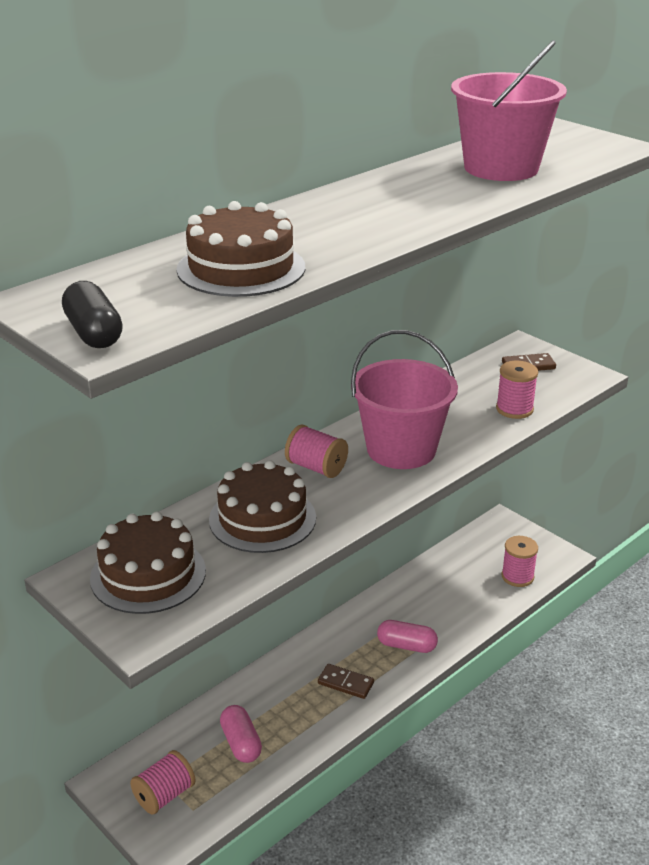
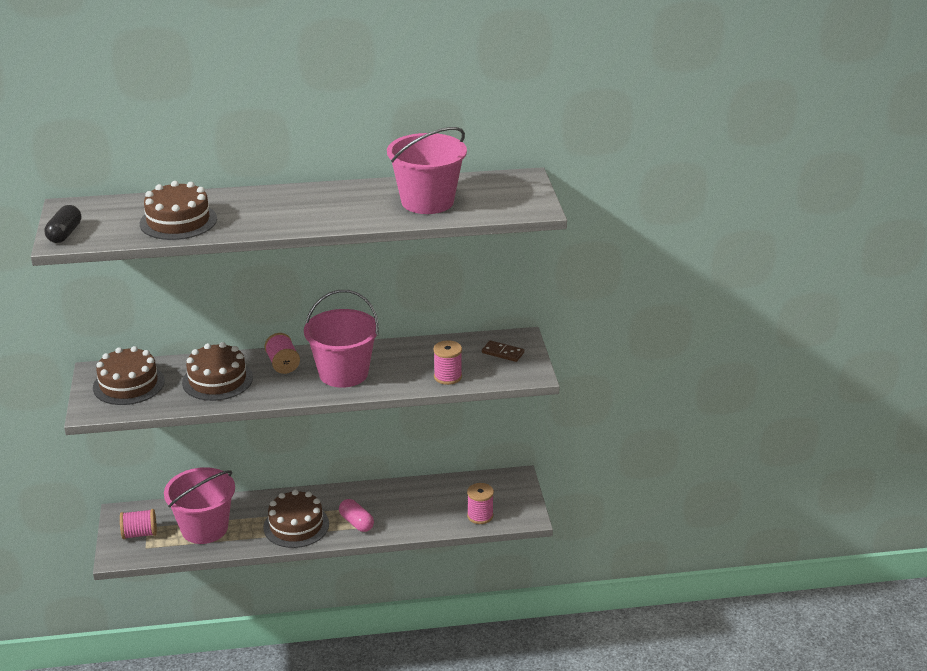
camera: 35 degrees right, 0 degrees up
pink capsule [220,705,262,763] -> pink bucket [164,467,235,544]
brown domino [318,664,374,699] -> brown cake [263,489,329,548]

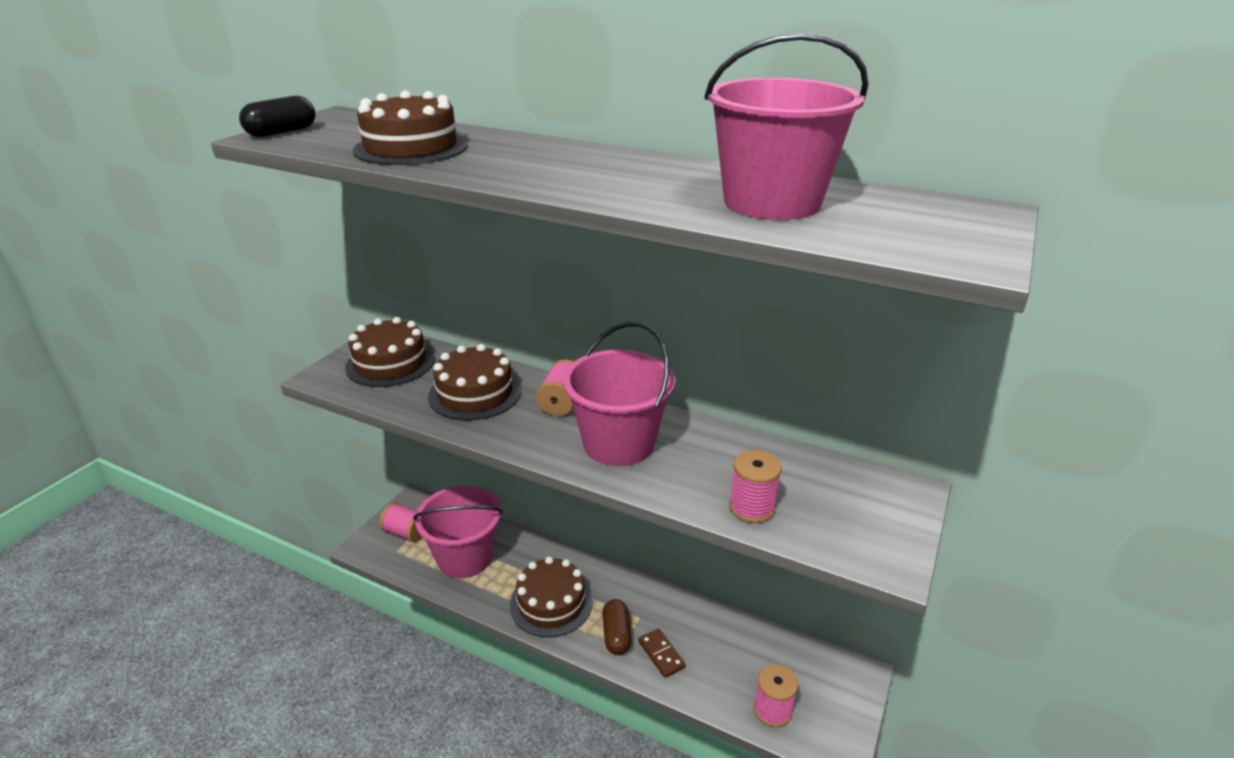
camera: 35 degrees right, 0 degrees up
pink capsule [339,499,374,532] -> brown capsule [602,599,632,655]
brown domino [482,340,524,362] -> brown domino moved to [639,628,686,678]

